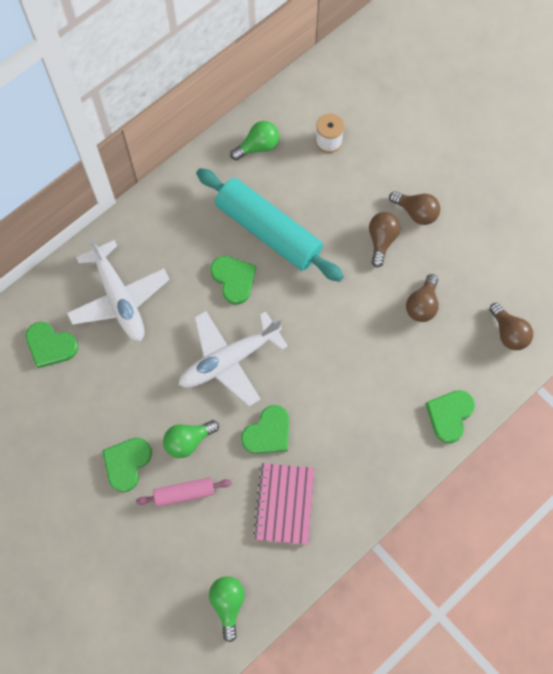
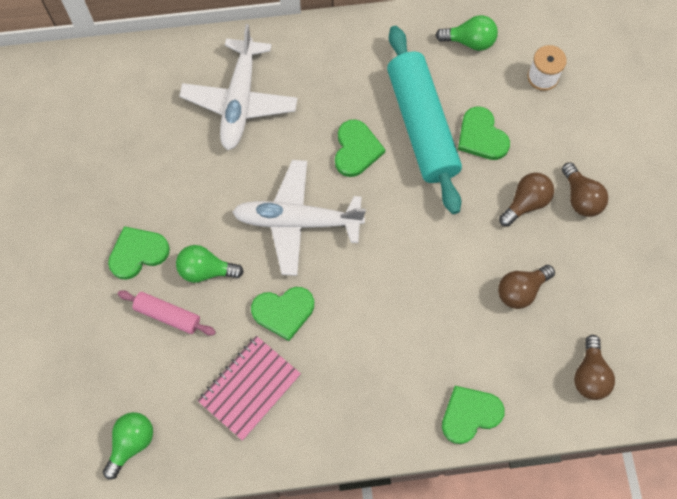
camera: 35 degrees right, 0 degrees up
green heart [26,322,78,368] -> green heart moved to [458,106,510,160]

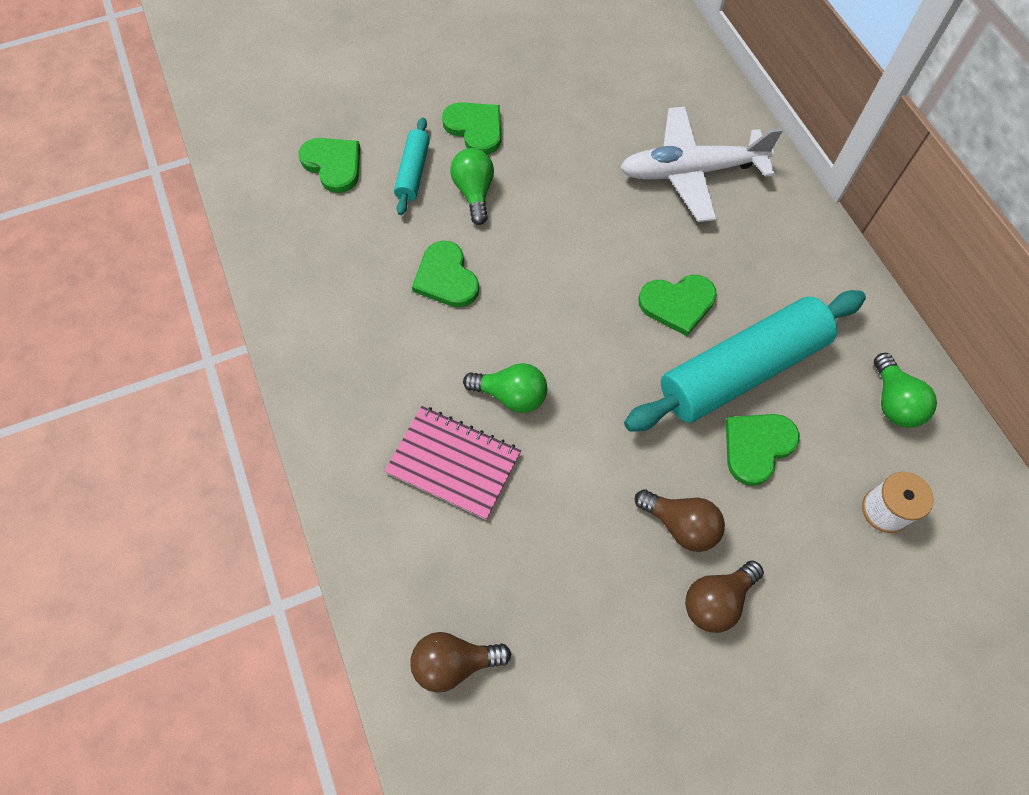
camera: 75 degrees right, 5 degrees down
green light bulb [103,412,153,480] -> green light bulb moved to [463,363,547,413]
pink rolling pin [118,290,216,336] -> turquoise rolling pin [394,117,430,215]
pink notebook [197,336,301,441] -> pink notebook moved to [384,406,521,520]
white plane [232,160,366,276] -> none
green heart [442,386,505,444] -> green heart moved to [299,138,360,193]
brown light bulb [498,265,555,309] -> none

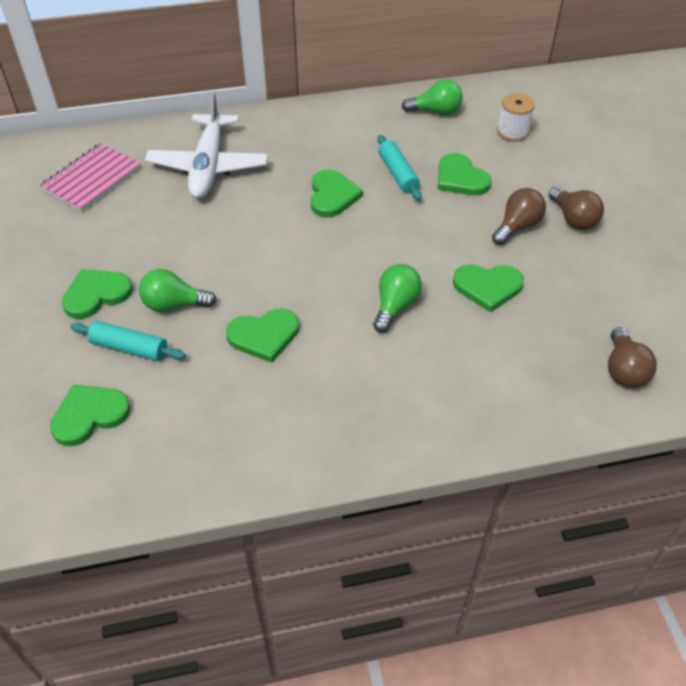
camera: 80 degrees left, 15 degrees down
pink notebook [384,406,521,520] -> pink notebook moved to [40,143,141,212]
turquoise rolling pin [624,290,866,432] -> turquoise rolling pin [377,135,422,200], size x0.48
none -> green heart [453,264,524,312]

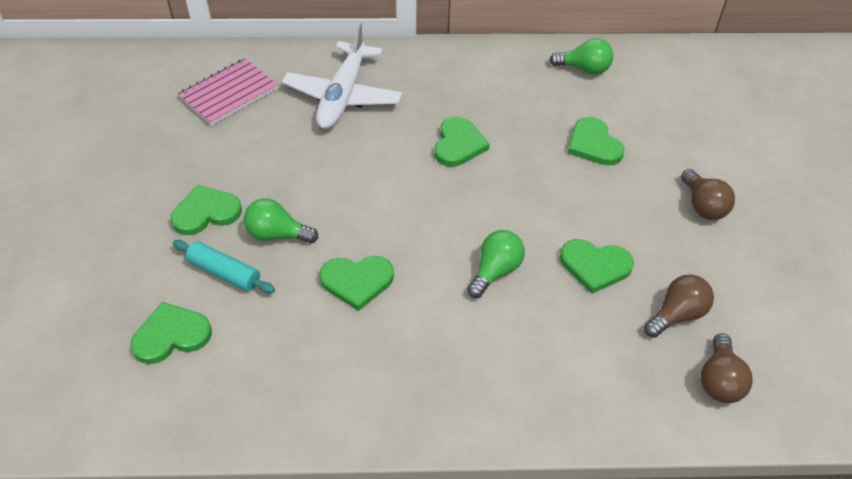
camera: 10 degrees right, 0 degrees up
turquoise rolling pin [377,135,422,200] -> none
brown light bulb [492,188,546,245] -> brown light bulb moved to [644,274,714,338]
white spool [497,93,535,142] -> none

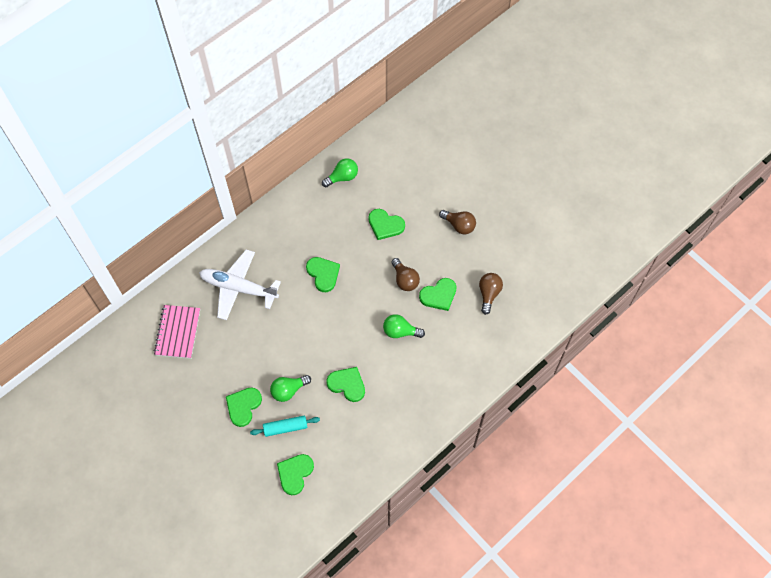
camera: 40 degrees left, 15 degrees up
white plane [282,22,403,129] -> white plane turned 135 degrees clockwise [199,250,281,320]
green heart [319,256,394,311] -> green heart turned 105 degrees counterclockwise [326,367,365,402]
green light bulb [467,230,525,298] -> green light bulb turned 75 degrees counterclockwise [383,314,425,338]
brown light bulb [701,333,753,403] -> brown light bulb moved to [391,258,420,291]

